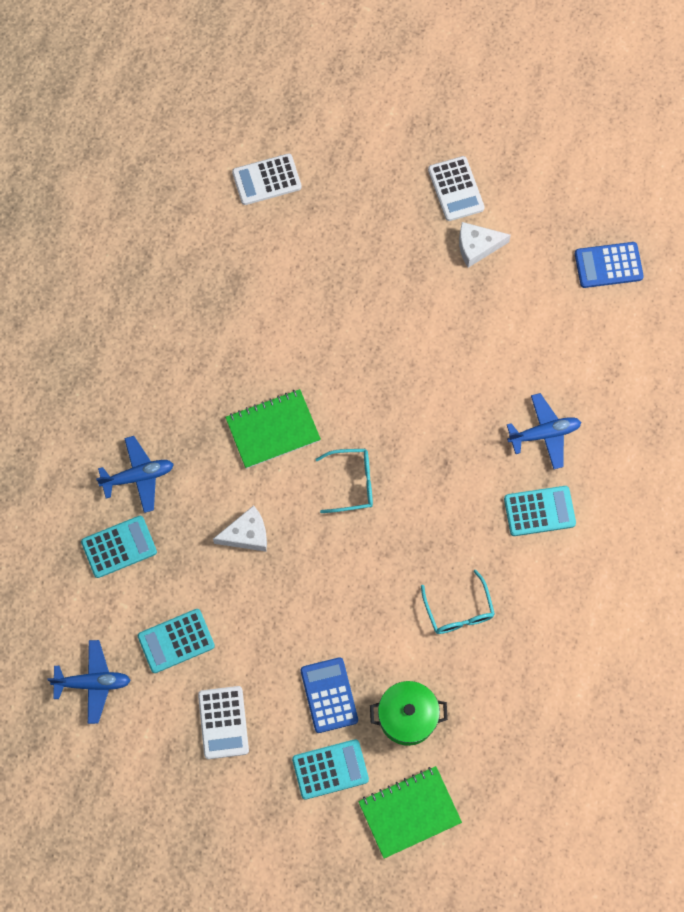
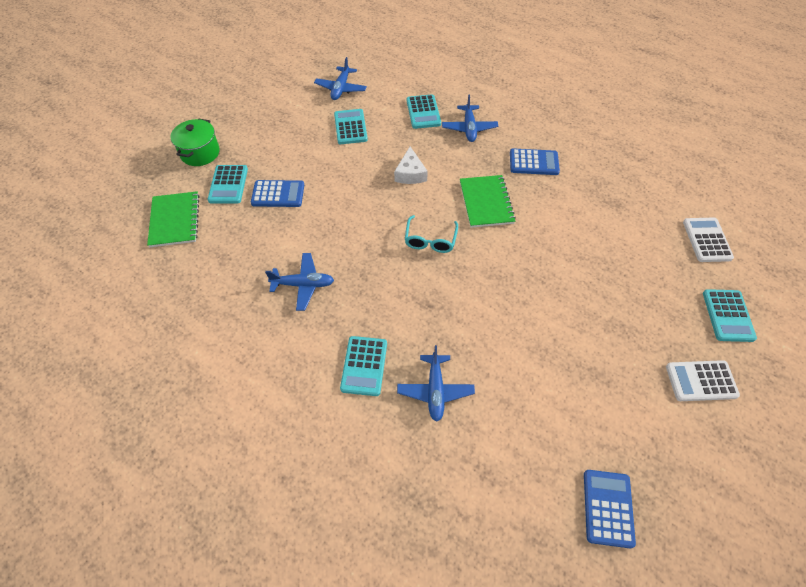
camera: 105 degrees right, 15 degrees down
white calculator [198,686,249,759] -> none
green pot [370,681,448,746] -> green pot moved to [170,119,220,166]
turquoise glasses [421,569,495,634] -> blue plane [265,253,334,311]
white cheese [459,222,511,268] -> none
none -> blue calculator [510,148,560,175]
none -> turquoise calculator [703,289,757,342]

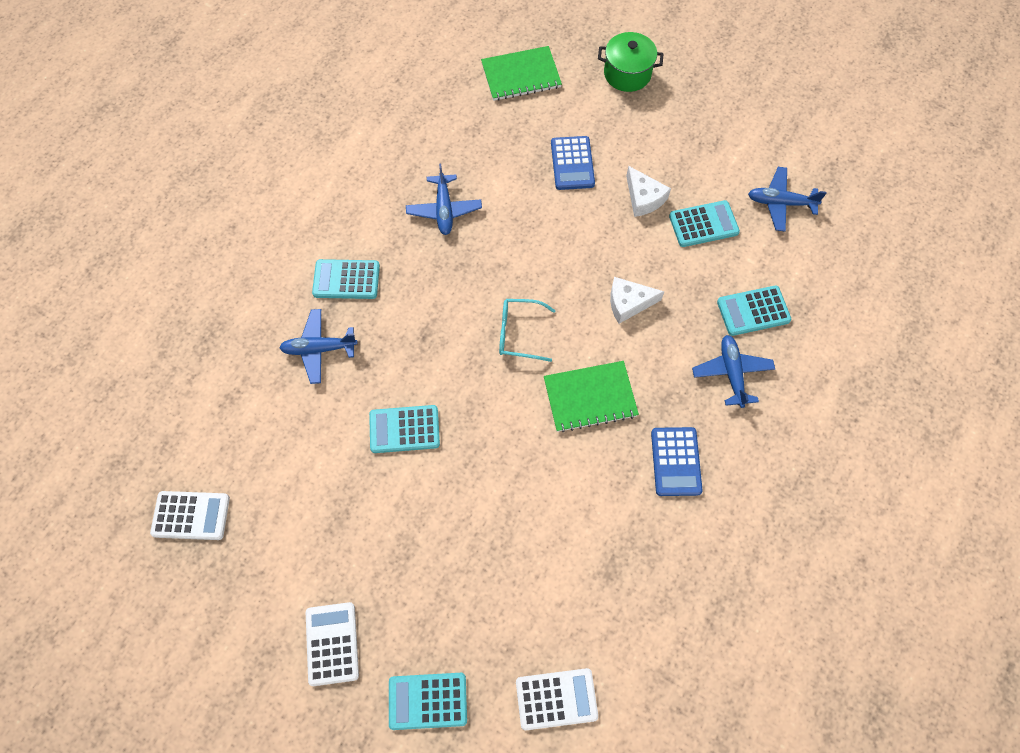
camera: 85 degrees right, 10 degrees up
turquoise calculator [208,165,248,204] -> turquoise calculator moved to [369,405,440,453]
blue plane [442,94,498,142] -> blue plane turned 90 degrees clockwise [692,335,775,408]
blue calculator [584,470,636,548] -> white calculator [150,491,230,540]
none -> white cheese [626,166,671,217]

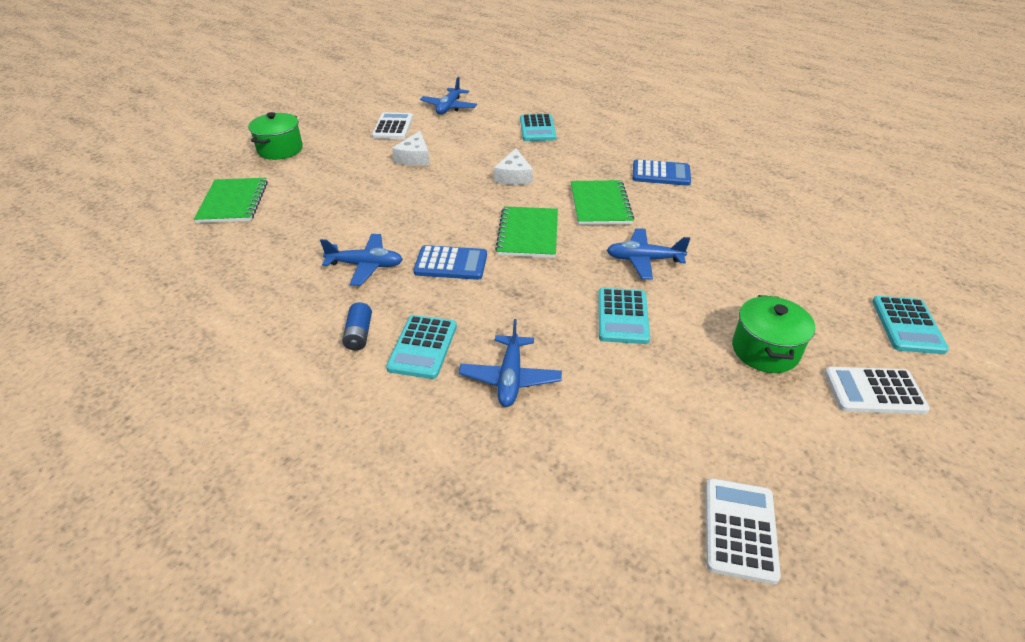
camera: 80 degrees left, 25 degrees down
turquoise glasses [499,299,556,362] -> green notebook [495,206,558,258]
white calculator [516,668,598,730] -> white calculator moved to [372,112,413,139]
blue calculator [551,136,595,190] -> blue calculator moved to [414,245,487,280]
white cheese [626,166,671,217] -> white cheese turned 120 degrees clockwise [392,131,430,166]
turquoise calculator [669,200,740,247] -> none
blue plane [692,335,775,408] -> blue plane moved to [607,228,690,280]
none -> blue battery [342,302,372,351]
none -> green pot [732,295,815,373]

